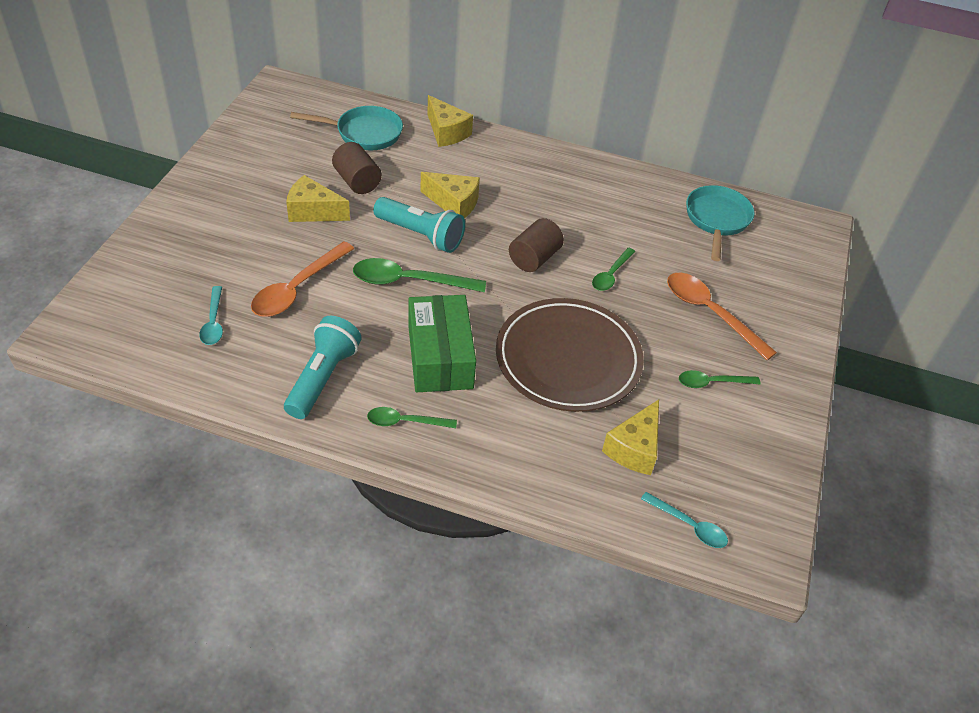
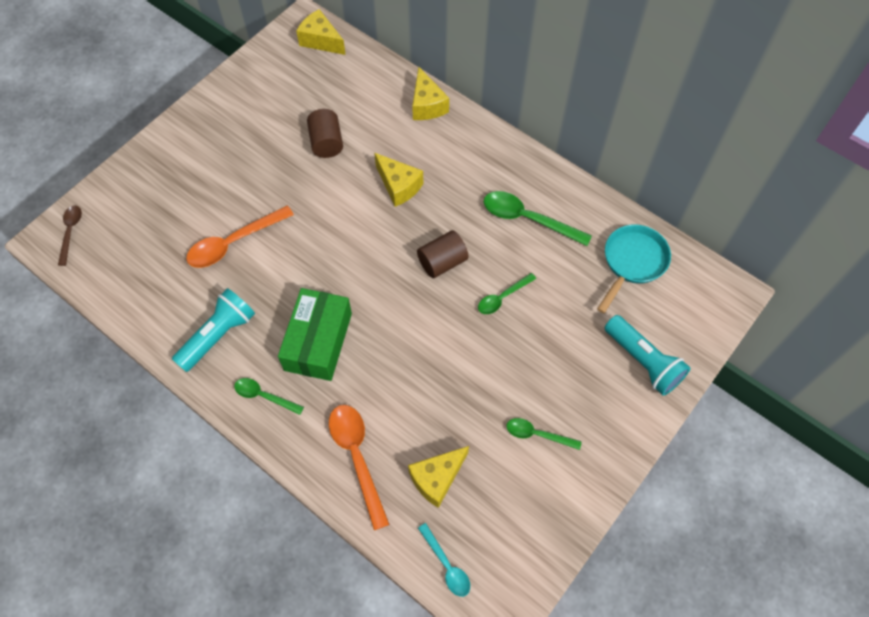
camera: 25 degrees right, 15 degrees up
turquoise spoon [199,286,223,345] -> none
yellow cheese [286,175,350,222] -> yellow cheese moved to [296,9,346,55]
turquoise pan [290,106,403,150] -> none
green spoon [353,258,486,292] -> green spoon moved to [484,191,592,246]
turquoise flashlight [373,197,465,253] -> turquoise flashlight moved to [605,315,691,396]
brown plate [496,298,644,412] -> none
orange spoon [667,273,777,360] -> orange spoon moved to [329,405,390,530]
none -> brown spoon [58,205,82,266]

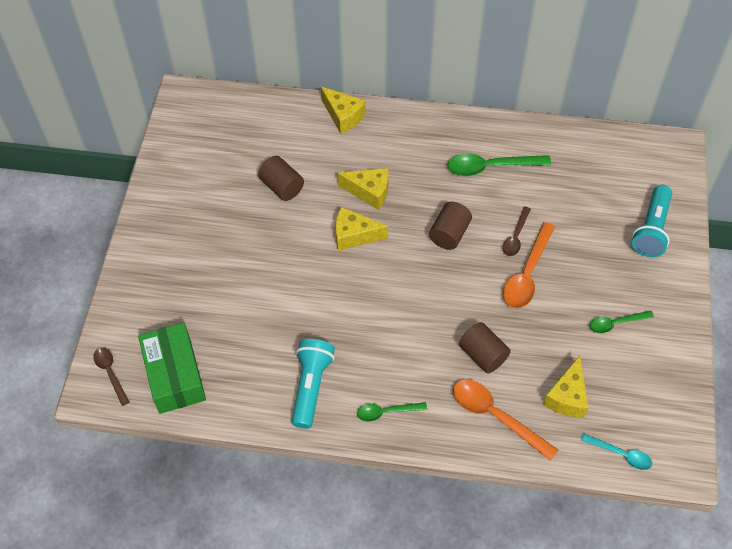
camera: 30 degrees left, 5 degrees down
orange spoon [186,205,294,268] -> orange spoon moved to [503,222,555,309]
green box [278,288,352,381] -> green box moved to [138,322,206,414]
yellow cheese [296,9,346,55] -> yellow cheese moved to [335,207,388,251]
green spoon [478,273,536,314] -> brown spoon [503,207,531,256]
turquoise pan [597,224,671,313] -> none
turquoise flashlight [605,315,691,396] -> turquoise flashlight turned 90 degrees clockwise [632,185,672,257]
none -> brown cylinder [459,322,511,373]

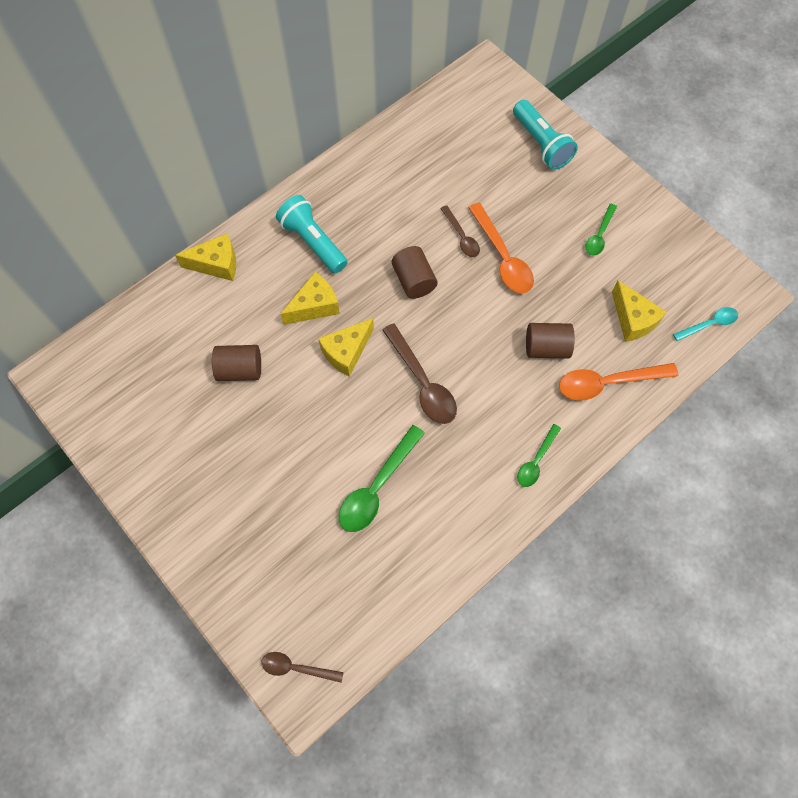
camera: 50 degrees left, 10 degrees up
green box [138,322,206,414] -> none
turquoise flashlight [291,339,335,429] -> turquoise flashlight moved to [276,195,348,273]
green spoon [448,153,551,176] -> green spoon moved to [339,425,425,532]
none -> brown spoon [382,323,457,424]

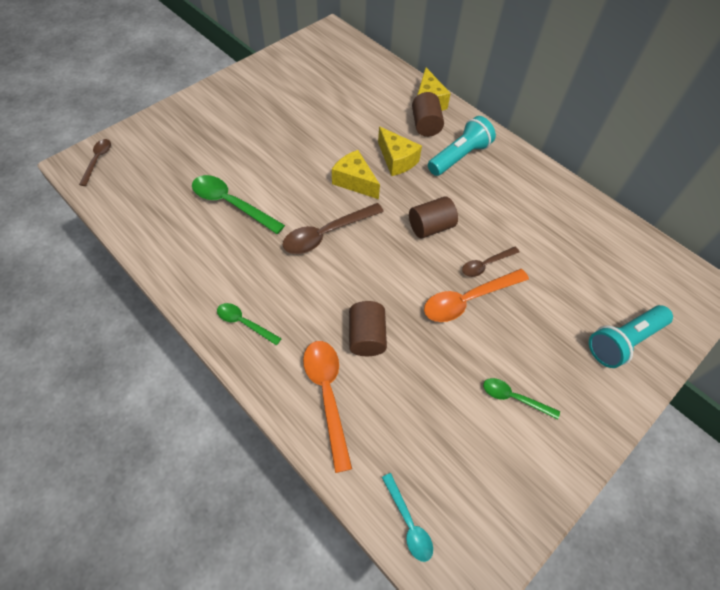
camera: 85 degrees right, 10 degrees down
brown cylinder [212,345,261,381] -> brown cylinder moved to [412,92,444,137]
yellow cheese [612,280,667,342] -> none

